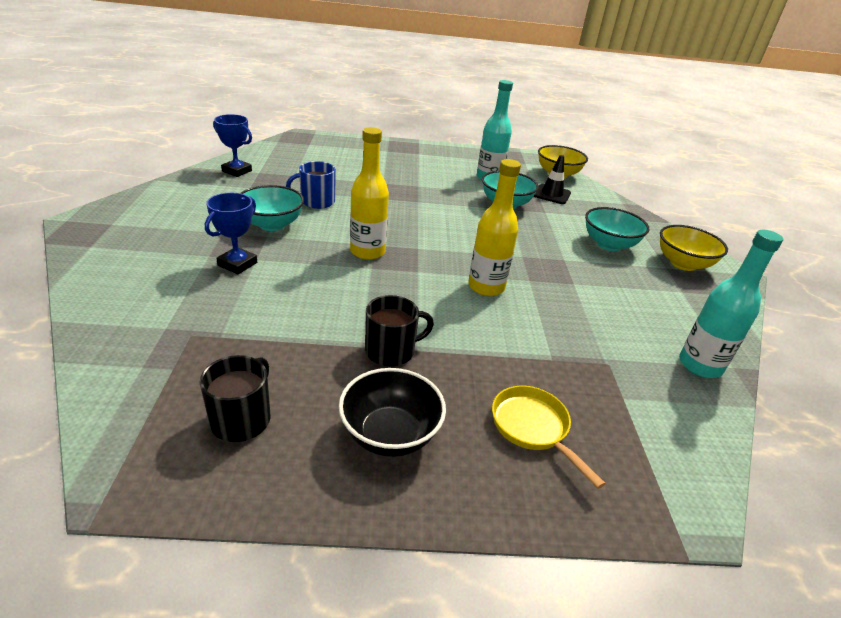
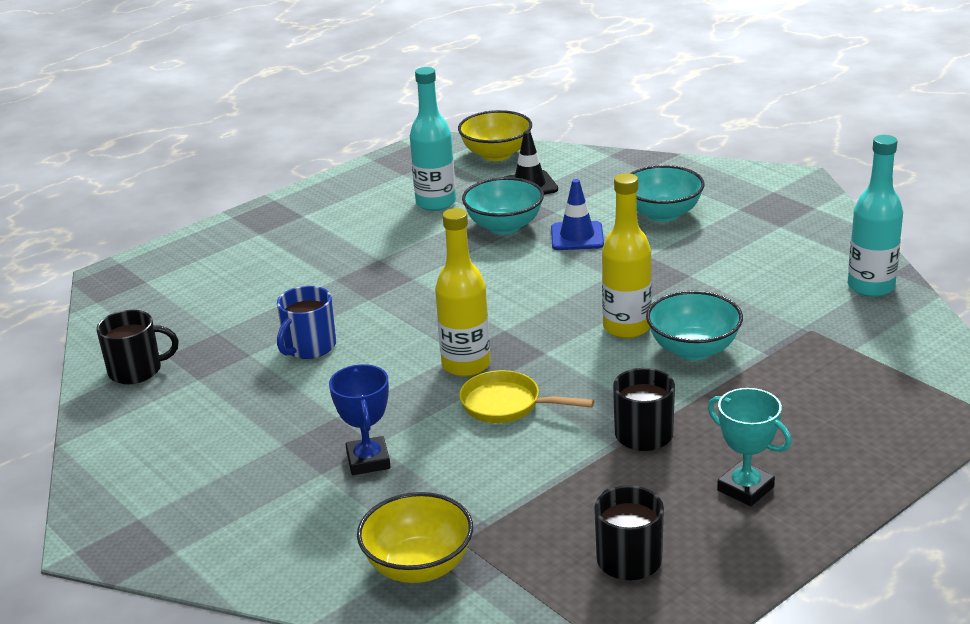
camera: 35 degrees left, 5 degrees down
blue trophy [213,114,252,177] -> black mug [96,310,179,384]
turquoise bowl [241,185,304,231] -> turquoise bowl moved to [646,291,743,360]
black bowl [339,368,446,457] -> turquoise trophy [708,388,792,506]
yellow pan [492,386,606,489] -> yellow pan moved to [459,370,594,423]
yellow bowl [660,225,728,271] -> yellow bowl moved to [357,492,473,583]
none -> blue traffic cone [551,179,604,250]

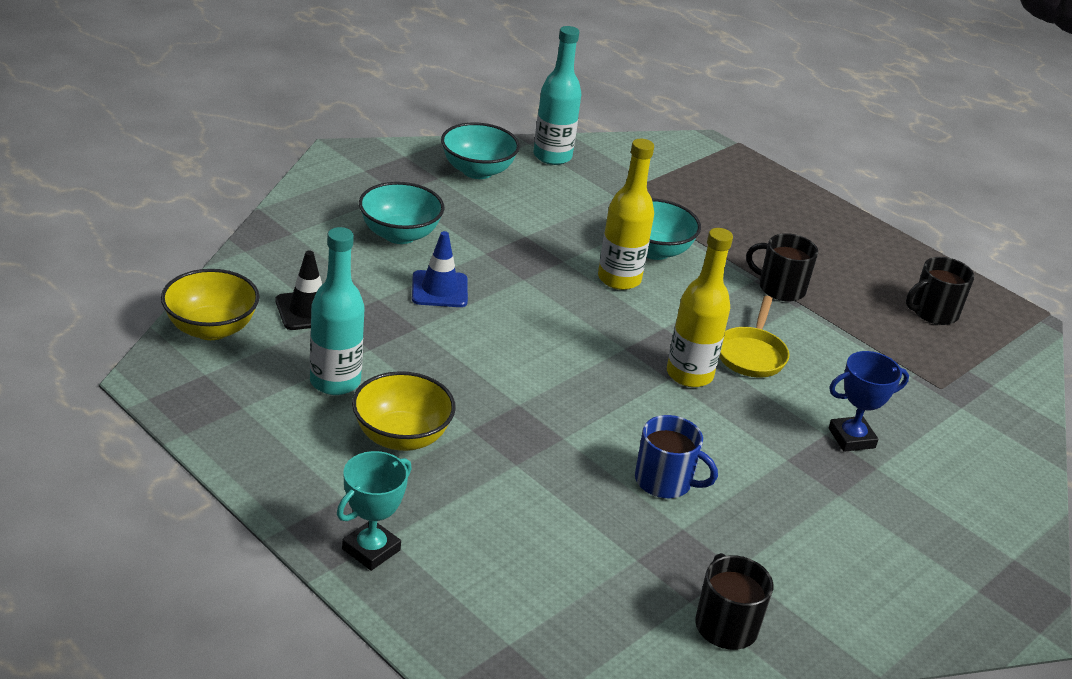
camera: 100 degrees left, 5 degrees up
yellow bowl [357,492,473,583] -> yellow bowl moved to [352,371,456,451]
turquoise bowl [462,177,544,234] -> turquoise bowl moved to [441,123,520,179]
turquoise trophy [708,388,792,506] -> turquoise trophy moved to [337,451,412,571]

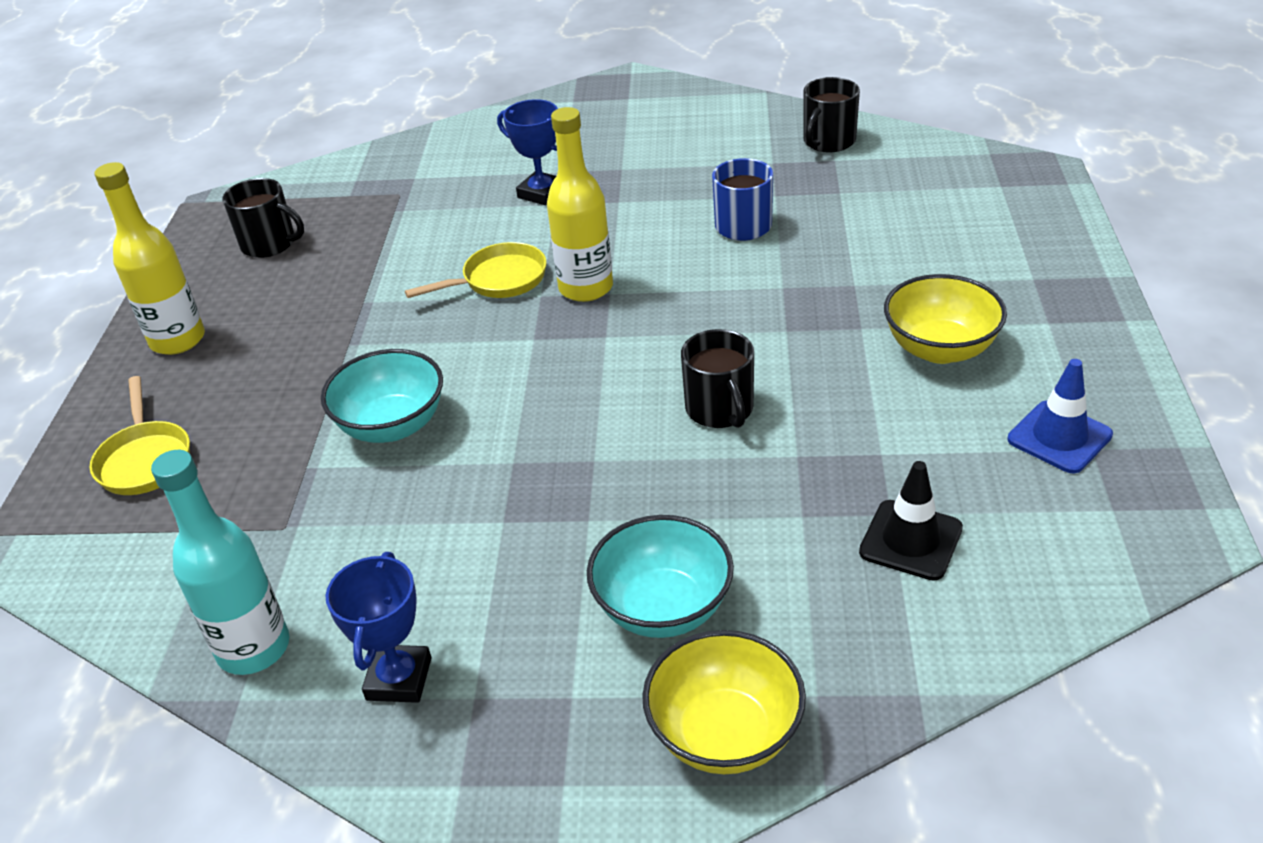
camera: 125 degrees left, 5 degrees up
yellow bowl [161,269,260,340] -> yellow bowl moved to [642,630,806,774]
turquoise bottle [310,227,364,395] -> none
turquoise trophy [337,451,412,571] -> none
blue traffic cone [412,231,468,307] -> blue traffic cone moved to [1008,359,1113,474]
turquoise bowl [441,123,520,179] -> blue trophy [325,552,431,703]
yellow bottle [598,139,654,290] -> yellow bottle moved to [94,162,205,355]
black mug [746,233,818,301] -> black mug moved to [681,329,754,428]
none -> yellow pan [90,376,190,495]

